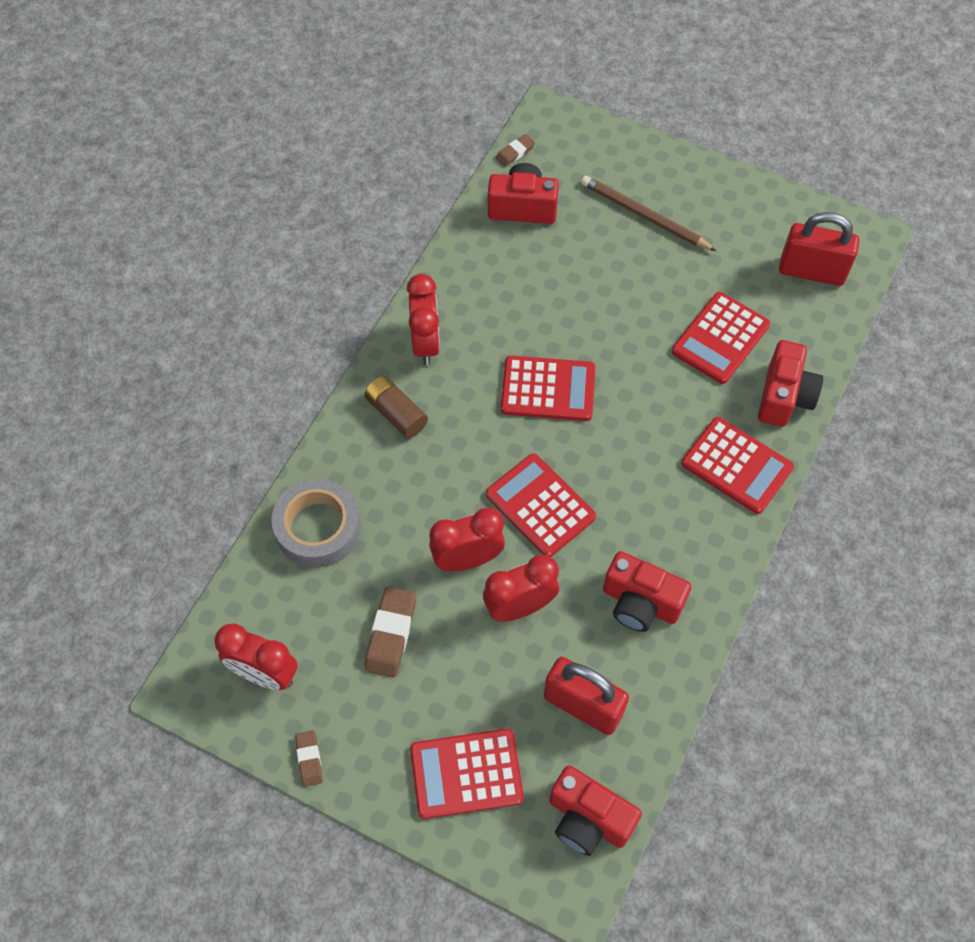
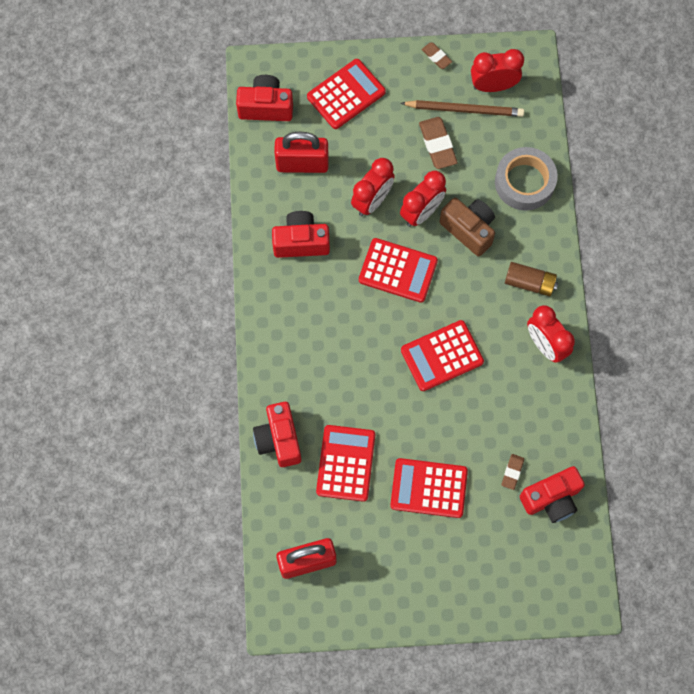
camera: 150 degrees right, 10 degrees up
brown eraser [495,134,535,167] -> brown eraser moved to [502,454,524,490]
brown pencil [581,176,716,251] -> brown pencil moved to [401,100,524,117]
red calculator [682,417,794,514] -> red calculator moved to [390,458,468,518]
none -> brown camera [439,198,495,257]

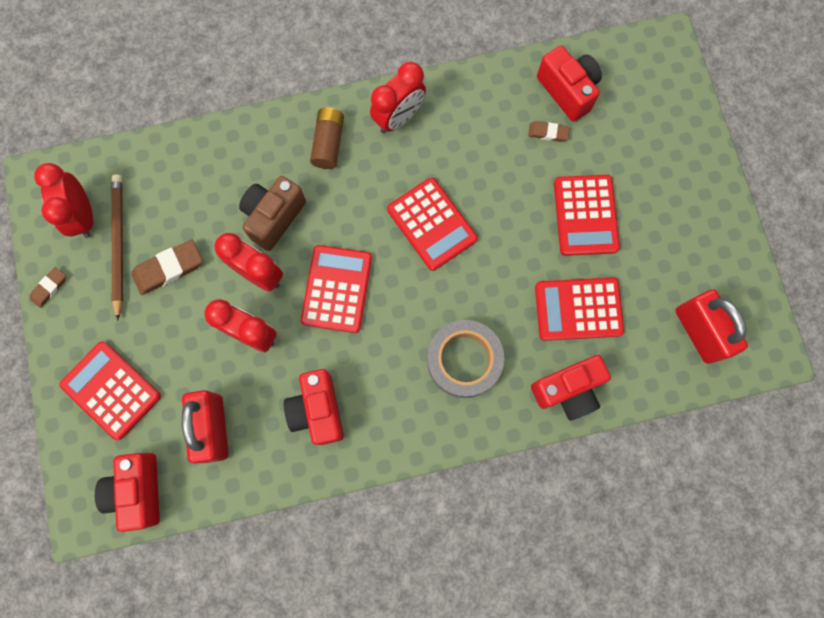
camera: 100 degrees left, 5 degrees up
grey tape [495,147,558,211] -> grey tape moved to [427,320,504,398]

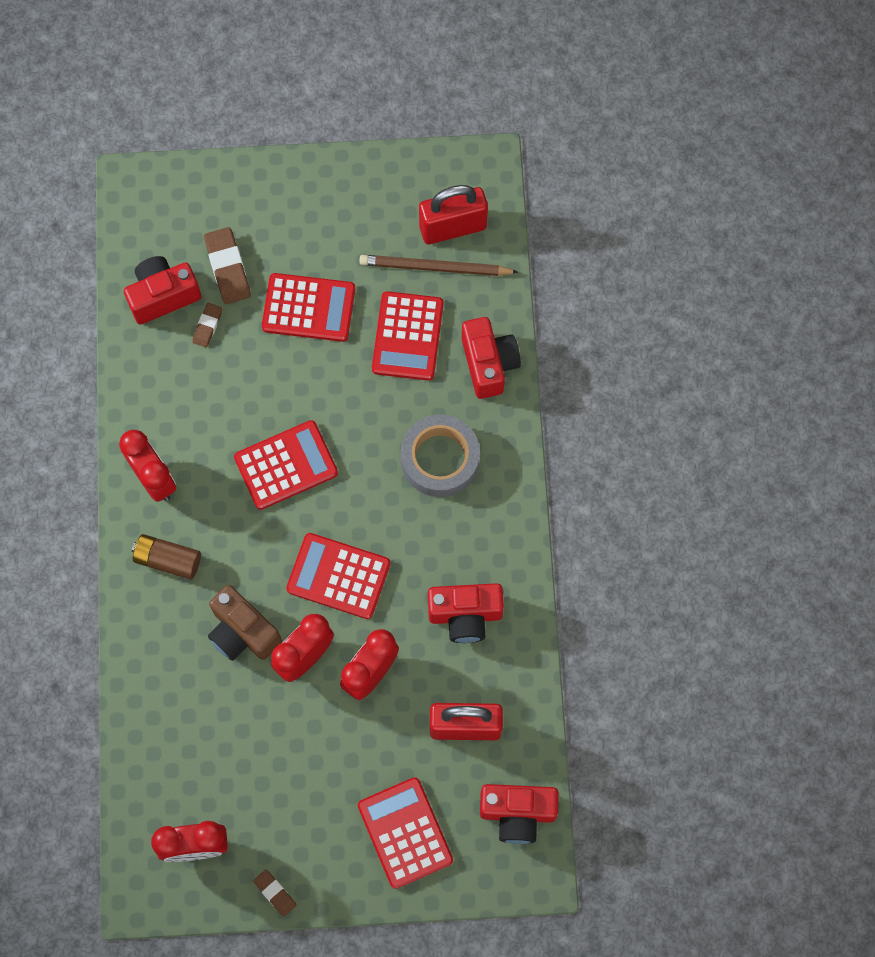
camera: 80 degrees left, 5 degrees down
red calculator [59,342,161,440] -> red calculator turned 105 degrees clockwise [358,777,453,889]
brown pencil [111,175,123,321] -> brown pencil moved to [359,255,519,276]
brown eraser [131,240,203,295] -> brown eraser moved to [204,227,251,304]

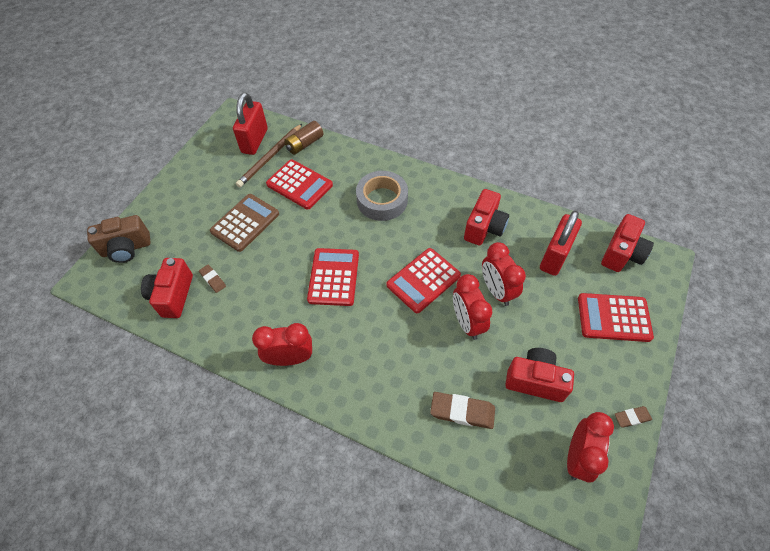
camera: 60 degrees left, 15 degrees down
brown battery [132,534,201,579] -> brown battery moved to [284,121,324,155]
brown eraser [204,227,251,304] -> brown eraser moved to [430,392,495,429]
brown camera [208,585,282,661] -> brown camera moved to [87,215,151,263]
red calculator [262,273,355,342] -> brown calculator [210,194,279,252]
red camera [462,317,521,399] -> red camera moved to [505,348,574,402]

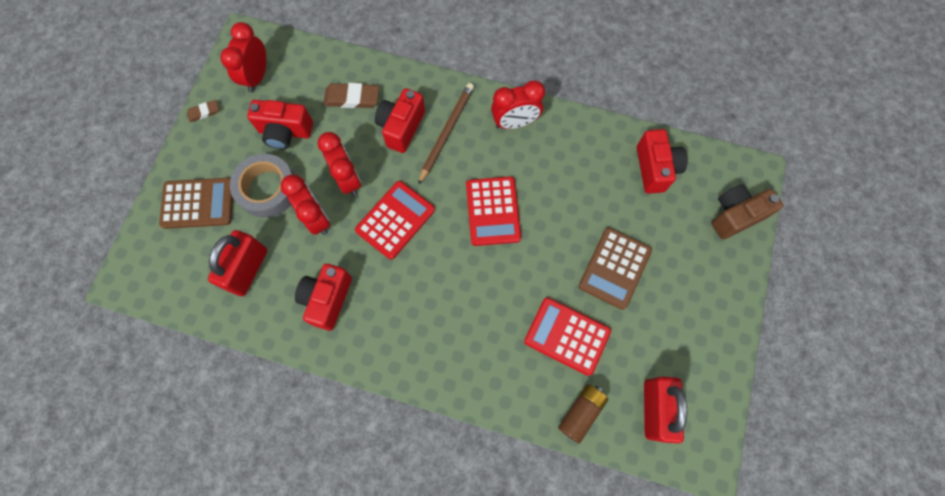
camera: 170 degrees right, 15 degrees up
brown eraser [199,265,226,293] -> none
brown pencil [236,124,302,187] -> brown pencil moved to [418,83,474,185]
grey tape [356,171,408,221] -> grey tape moved to [230,154,295,218]
red calculator [578,293,654,342] -> brown calculator [159,178,233,229]
red camera [601,214,654,272] -> red camera moved to [375,88,425,153]

